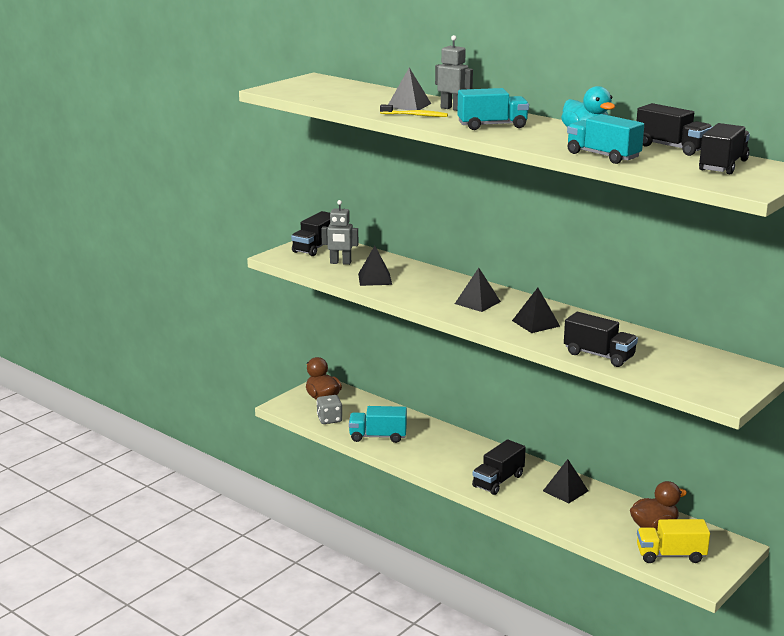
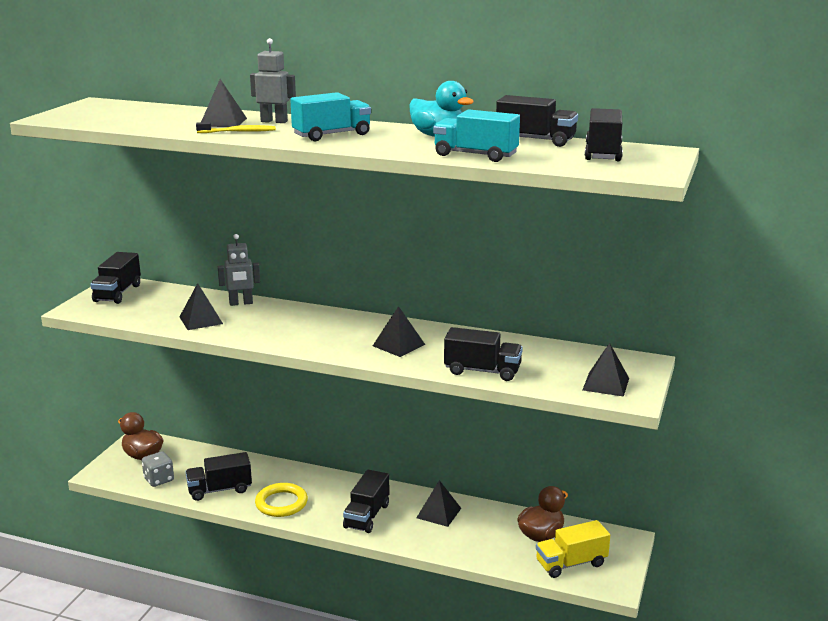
camera: 20 degrees left, 0 degrees up
grey robot [321,200,358,265] -> grey robot moved to [218,234,260,306]
turquoise truck [349,406,407,443] -> black truck [185,452,252,501]
black pyramid [455,268,501,312] -> black pyramid moved to [583,343,629,397]
none -> yellow ring [255,483,308,517]

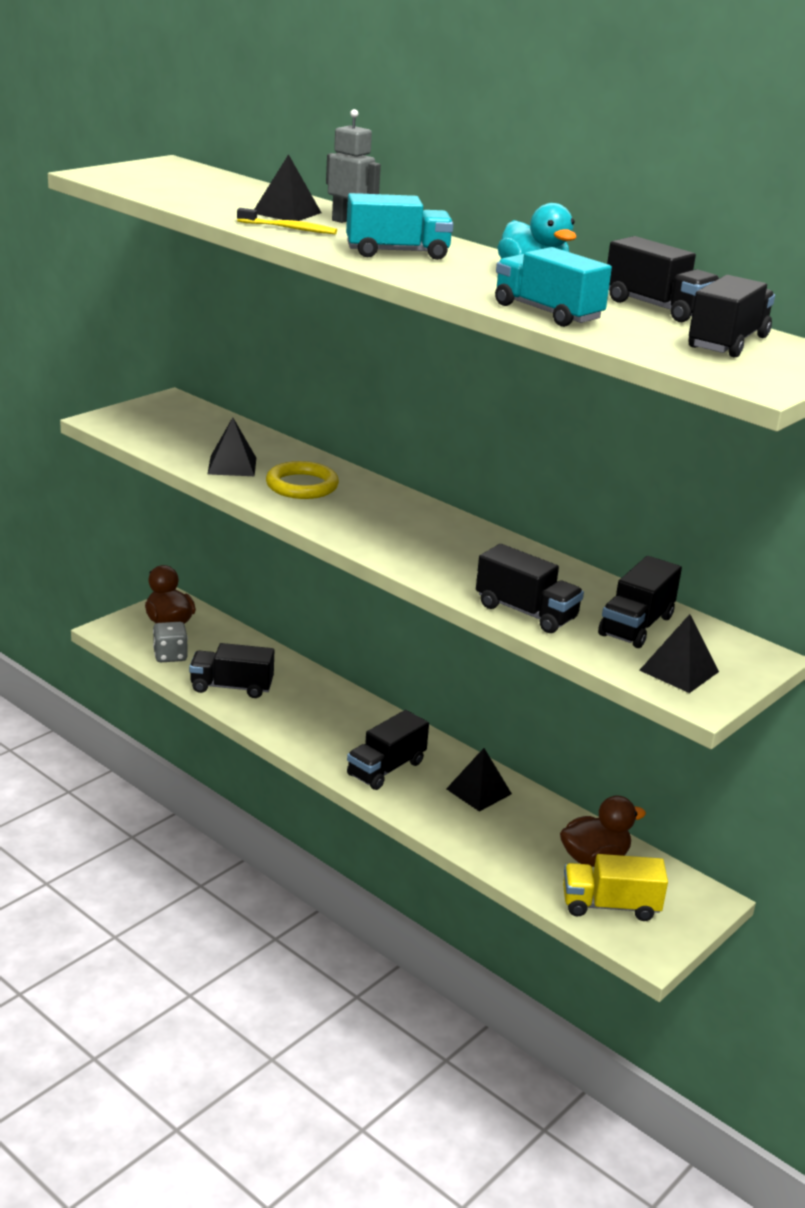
camera: 20 degrees right, 5 degrees up
black truck [90,252,141,304] -> black truck moved to [598,556,682,648]
grey robot [218,234,260,306] -> none
yellow ring [255,483,308,517] -> yellow ring moved to [266,461,339,499]
black pyramid [373,306,425,357] -> none

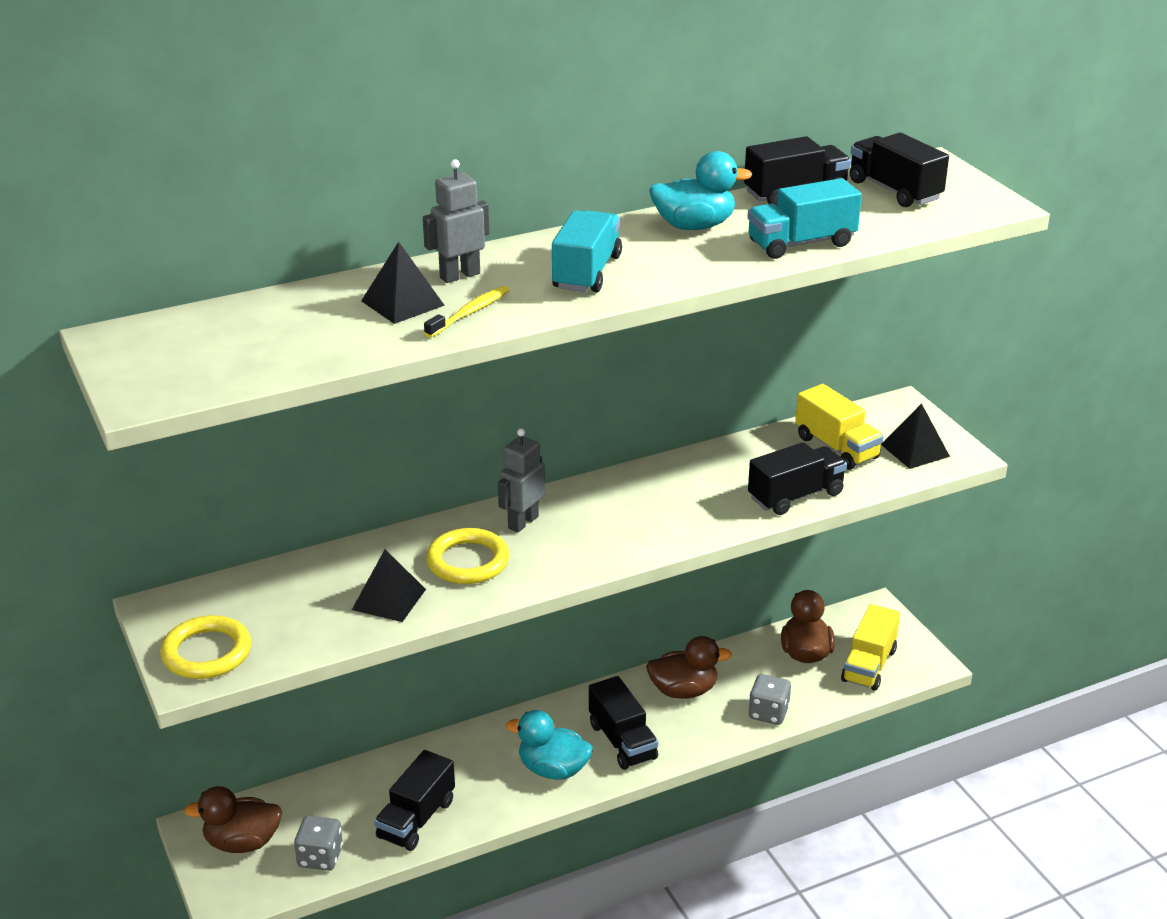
camera: 65 degrees left, 5 degrees up
black pyramid [446,748,512,812] -> brown duck [646,636,732,699]
black truck [598,556,682,648] -> yellow truck [795,384,884,470]
none -> yellow ring [160,615,251,679]
none -> grey robot [498,428,545,533]
none -> turquoise duck [506,710,593,780]
none -> grey dice [749,674,791,725]

